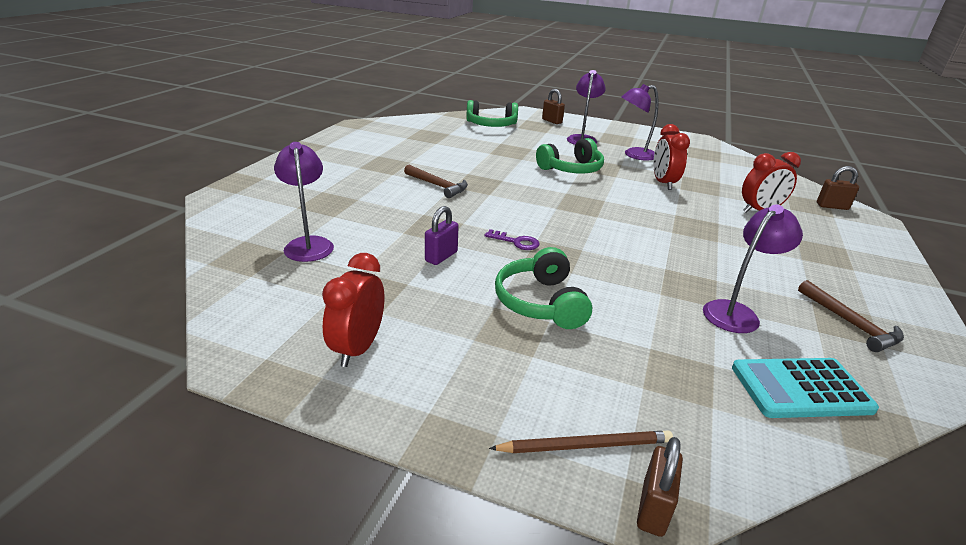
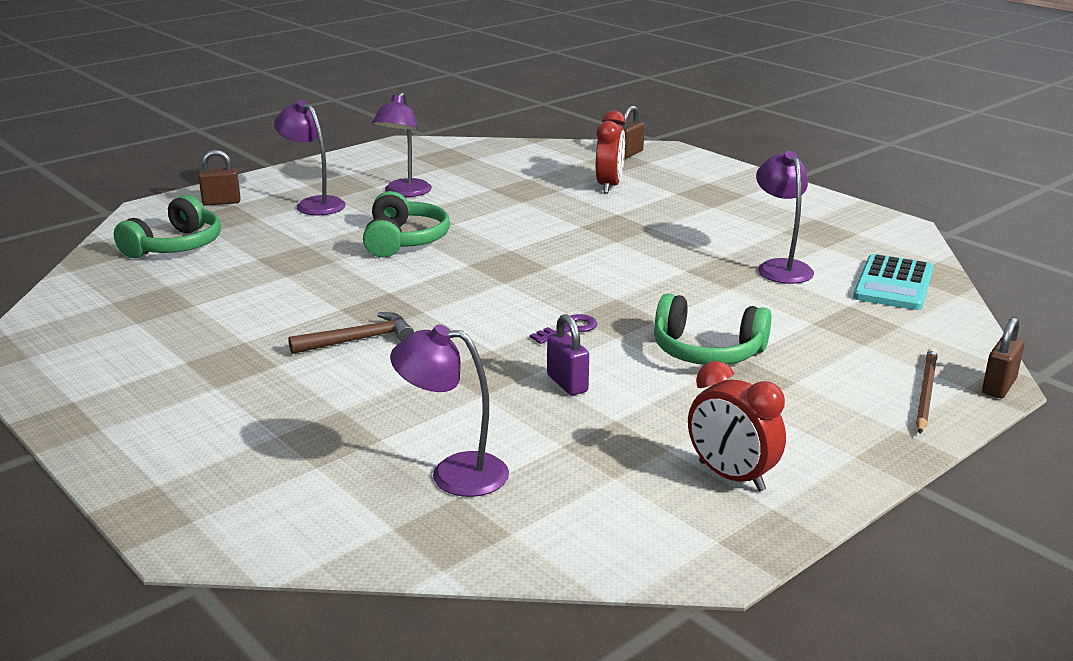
camera: 60 degrees left, 5 degrees down
brown padlock [637,437,683,537] -> brown padlock turned 75 degrees clockwise [982,317,1025,398]
red clock [653,124,690,190] -> none
brown hammer [798,280,904,352] -> none

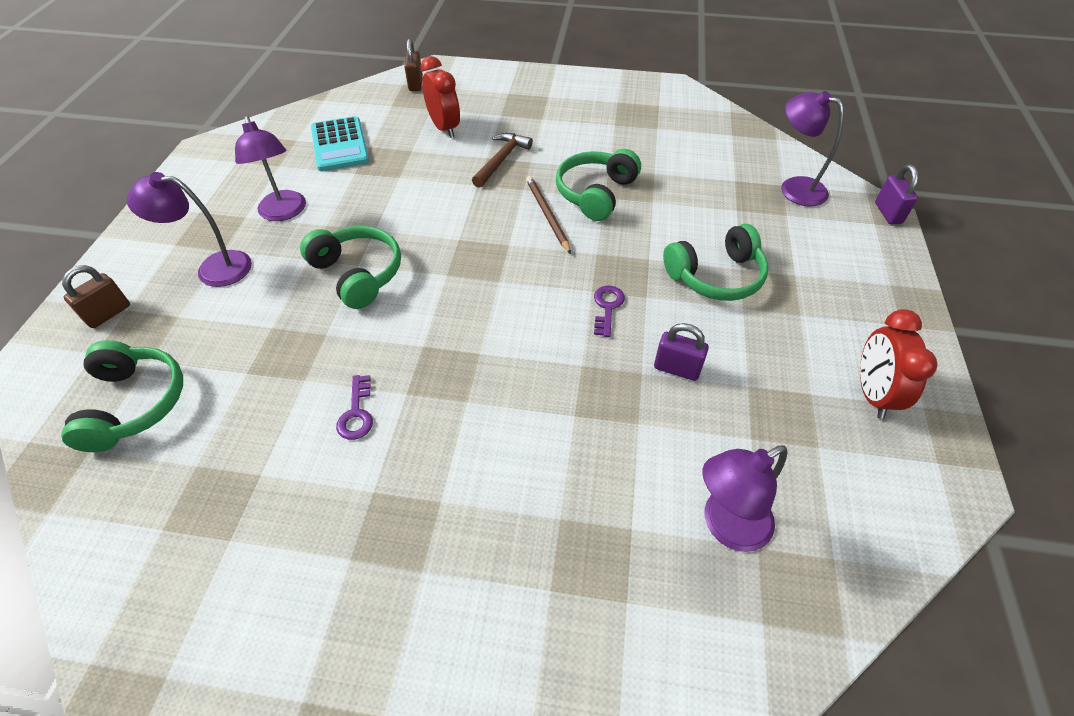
camera: 40 degrees left, 25 degrees up
brown hammer [288,312,414,354] -> brown hammer moved to [472,133,533,188]
red clock [688,361,786,491] -> red clock turned 90 degrees clockwise [860,309,938,419]
purple lamp [756,151,814,284] -> purple lamp moved to [781,91,844,206]
turquoise calculator [853,254,934,310] -> turquoise calculator moved to [311,116,369,171]
brown pencil [916,348,938,434] -> brown pencil moved to [526,176,571,254]
brown padlock [982,317,1025,398] -> purple padlock [875,165,918,224]
none -> purple key [336,375,373,440]
none -> green headphones [556,149,641,221]

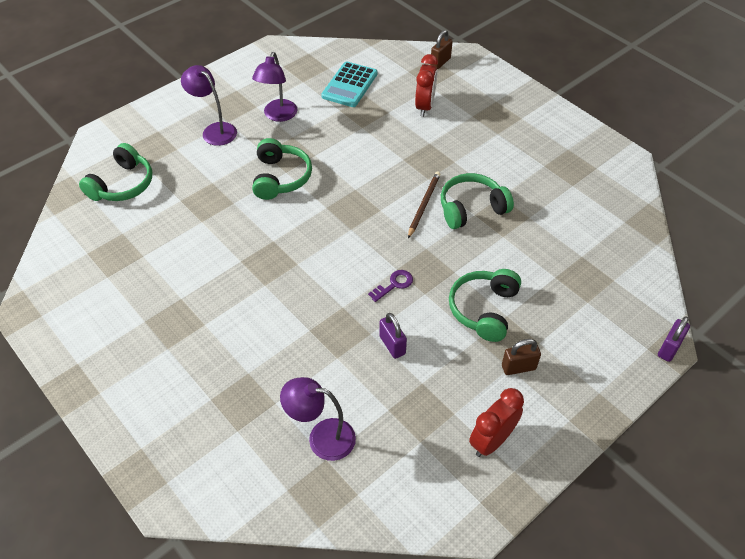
camera: 40 degrees right, 0 degrees up
brown padlock [62,265,130,328] -> brown padlock moved to [502,339,541,375]
purple key [336,375,373,440] -> none
brown hammer [472,133,533,188] -> none
green headphones [663,224,769,301] -> green headphones turned 90 degrees clockwise [449,269,521,342]
purple lamp [781,91,844,206] -> none

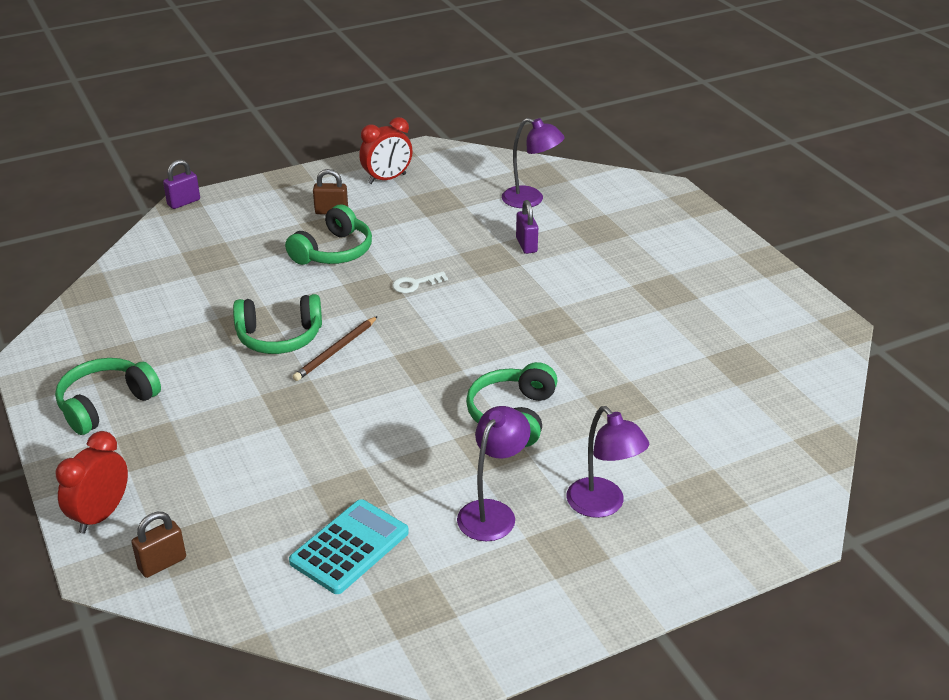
camera: 165 degrees left, 15 degrees down
green headphones [79,143,152,201] -> green headphones moved to [55,358,161,435]
purple key [368,270,413,302] -> white key [392,272,448,293]
purple padlock [379,313,407,359] -> purple padlock moved to [516,200,538,254]
red clock [415,54,438,117] -> red clock moved to [56,431,128,534]

